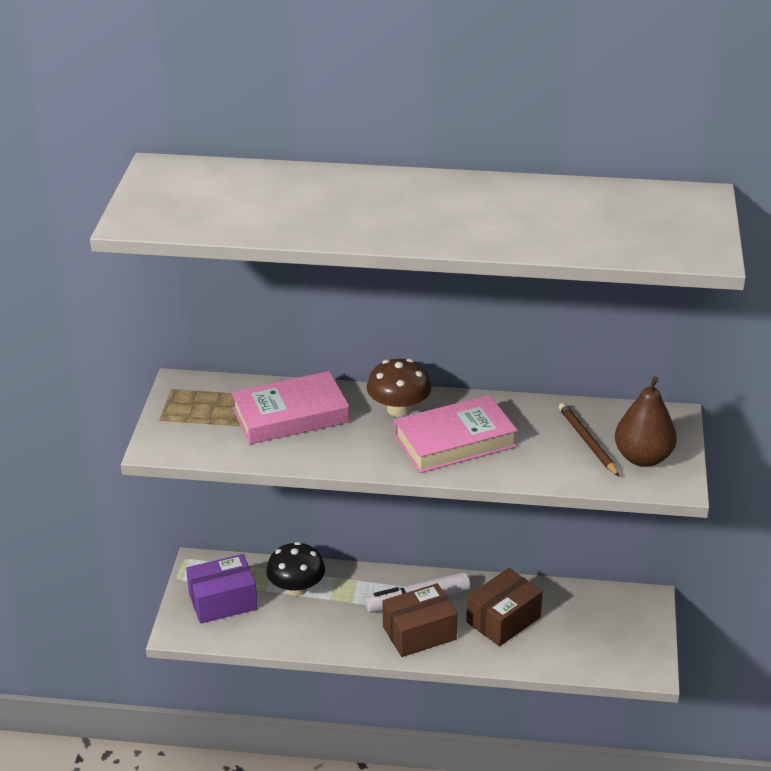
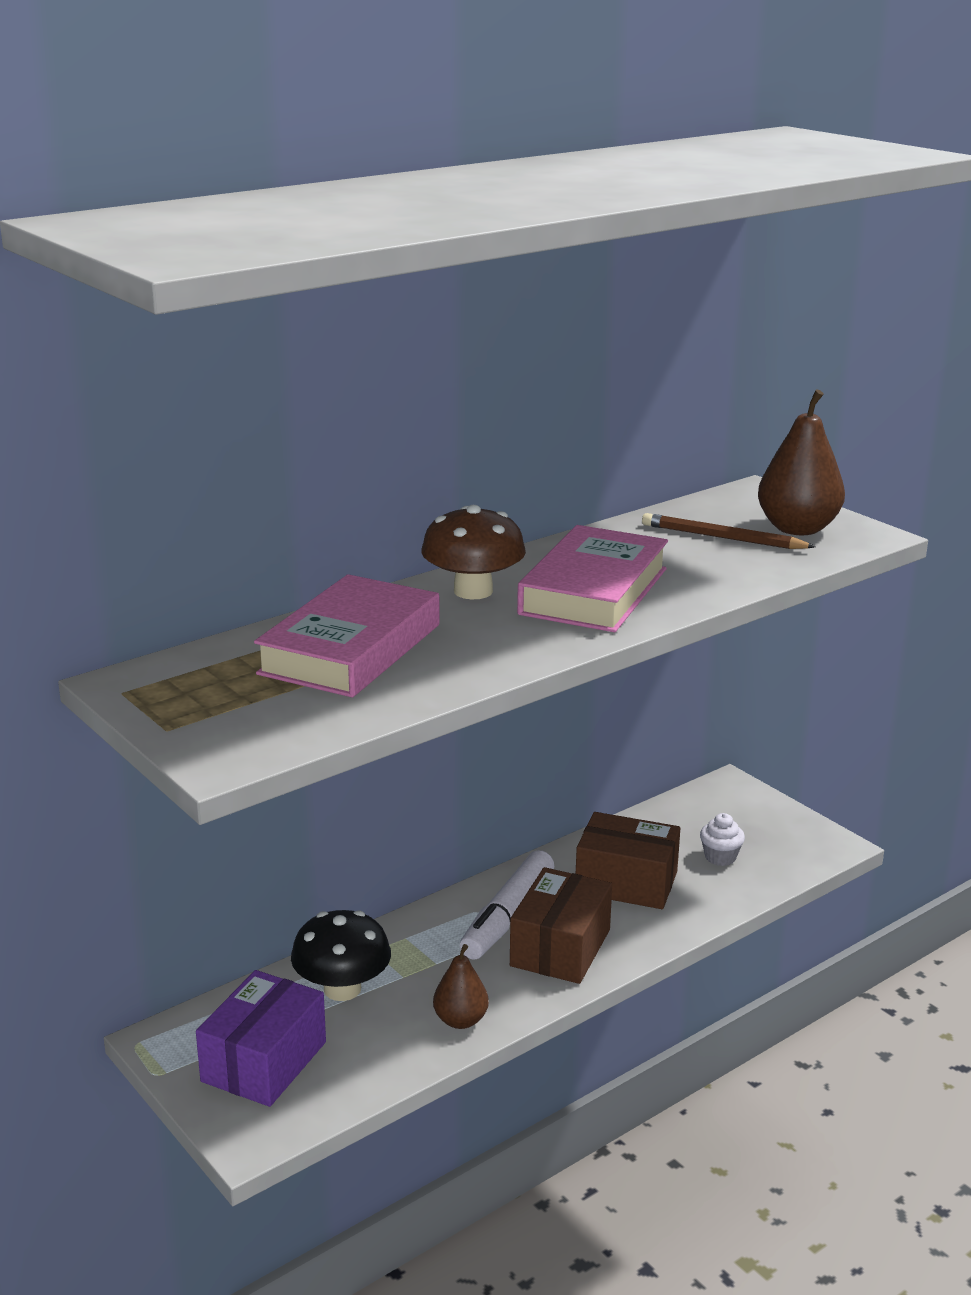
camera: 45 degrees left, 10 degrees down
brown box [466,568,543,646] -> brown box turned 75 degrees counterclockwise [576,812,680,909]
none -> brown pear [433,944,489,1029]
none -> white cupcake [700,813,745,866]

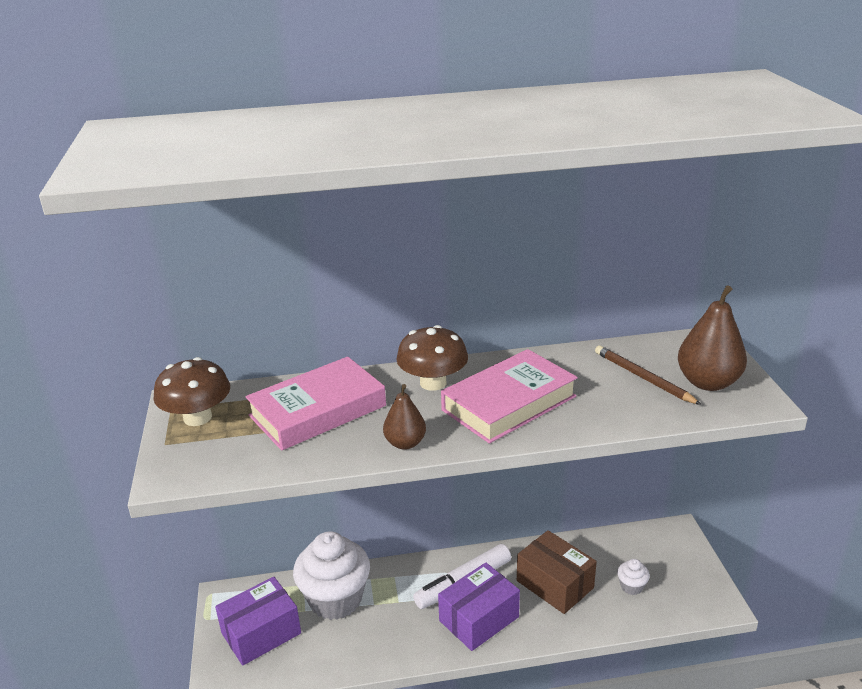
camera: 30 degrees right, 5 degrees up
black mushroom [291,910,391,1001] -> white cupcake [293,531,370,620]
brown pear [433,944,489,1029] -> brown pear moved to [383,384,426,450]
brown box [510,867,612,984] -> purple box [438,562,520,651]
none -> brown mushroom [153,357,230,426]

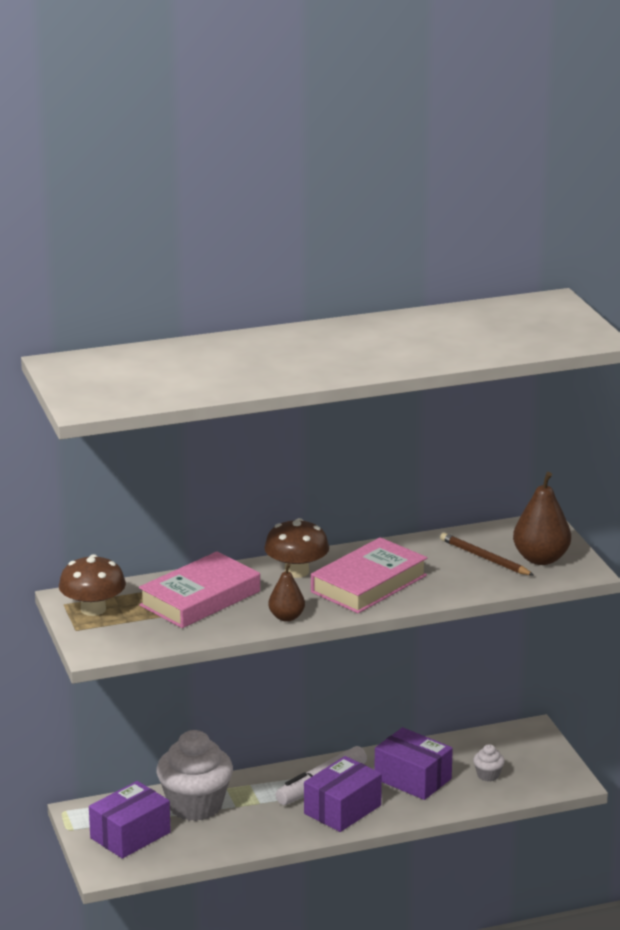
camera: 10 degrees left, 5 degrees down
brown box [517,530,597,614] -> purple box [374,727,453,800]

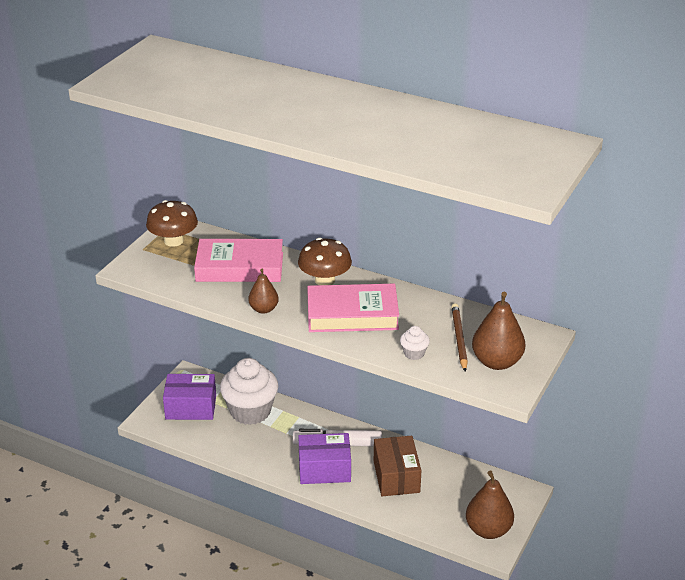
camera: 45 degrees right, 10 degrees up
purple box [374,727,453,800] -> brown box [374,436,422,496]
white cupcake [473,744,505,782] -> white cupcake moved to [400,326,430,360]
none -> brown pear [466,471,514,539]

